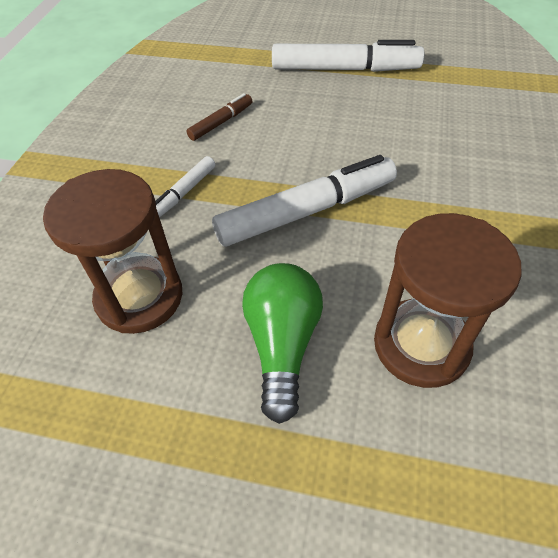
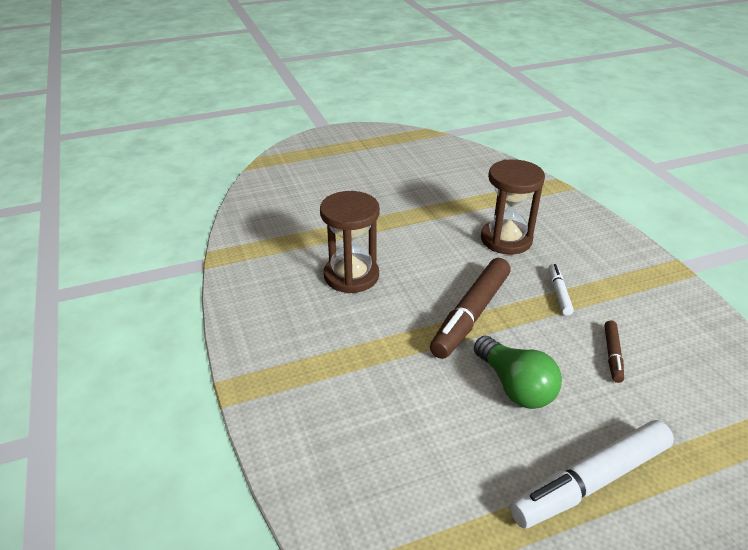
camera: 145 degrees right, 15 degrees down
white marker [212,155,397,247] -> brown marker [430,258,511,359]
green light bulb [242,263,323,424] -> green light bulb moved to [474,336,562,409]

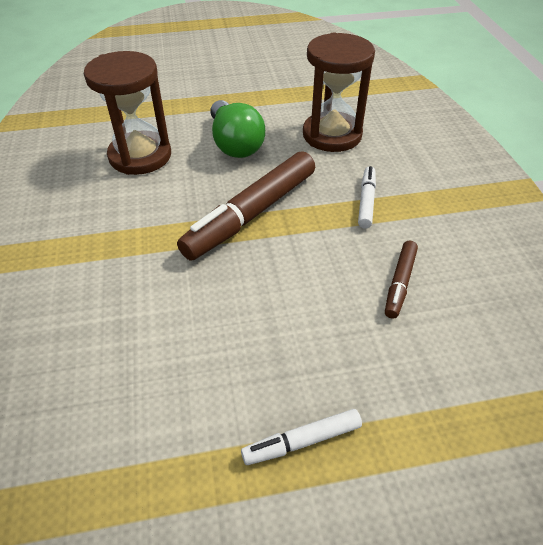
camera: 10 degrees right, 10 degrees up
green light bulb [474,336,562,409] -> green light bulb moved to [210,100,265,158]
white marker [510,420,674,528] -> white marker [241,409,362,465], size x0.49

